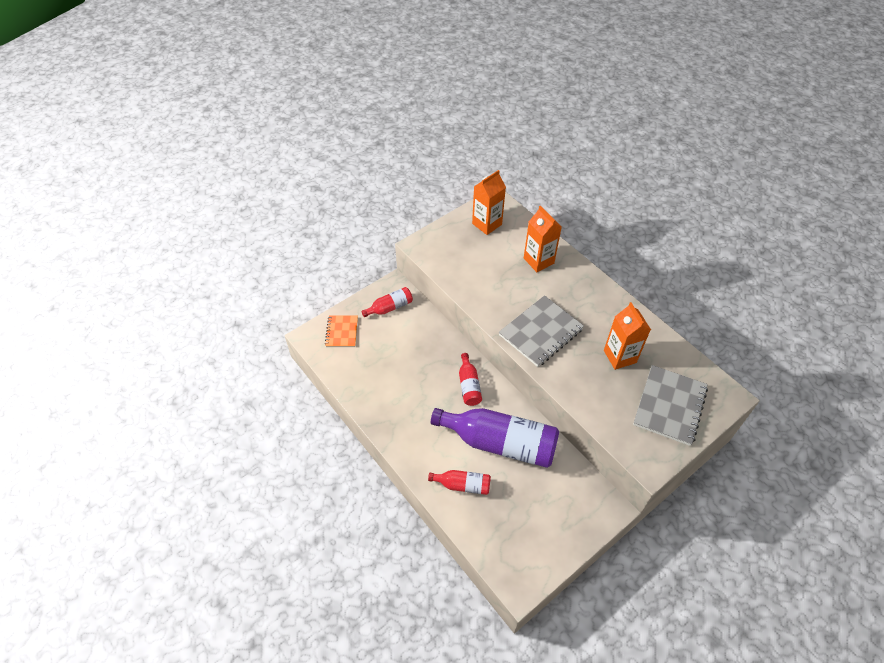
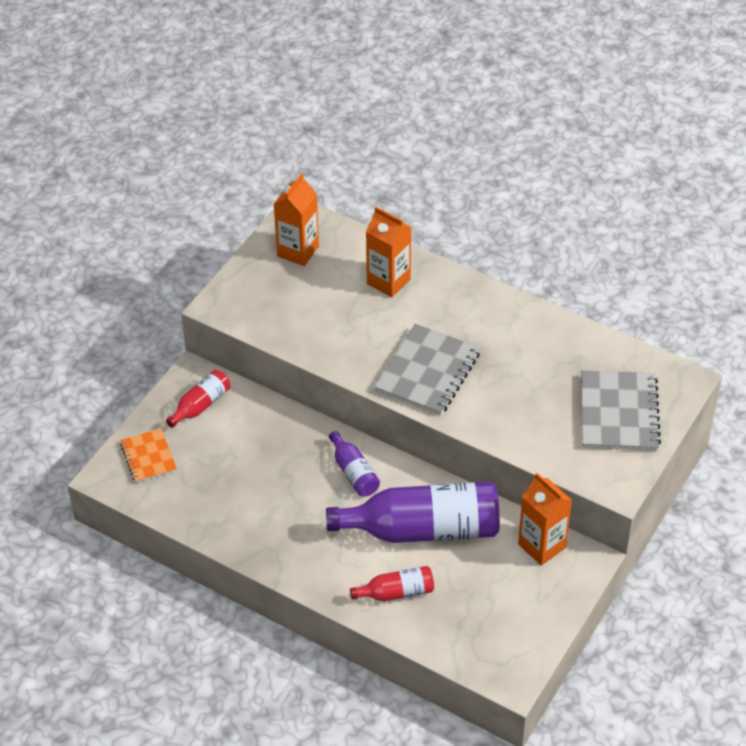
camera: 20 degrees left, 5 degrees down
red bottle [459,353,482,406] -> purple bottle [329,431,380,496]
orange carton [604,302,651,370] -> orange carton moved to [518,473,572,566]

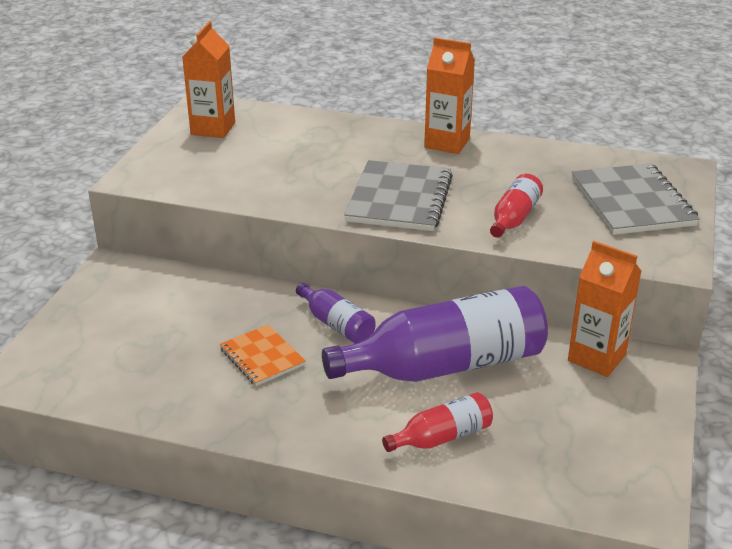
camera: 15 degrees left, 15 degrees down
orange notebook [120,428,177,483] -> orange notebook moved to [220,324,306,386]
red bottle [166,370,230,428] -> red bottle moved to [490,174,543,238]
orange carton [366,207,411,297] -> orange carton moved to [424,37,475,154]

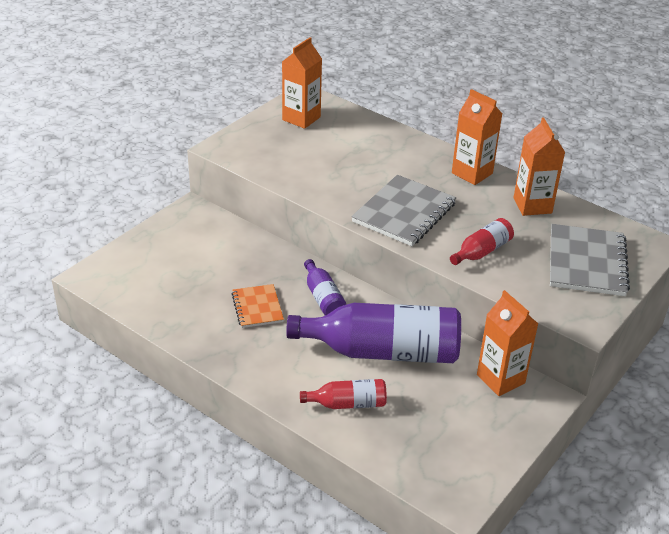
camera: 20 degrees right, 5 degrees up
none -> orange carton [514,117,565,216]

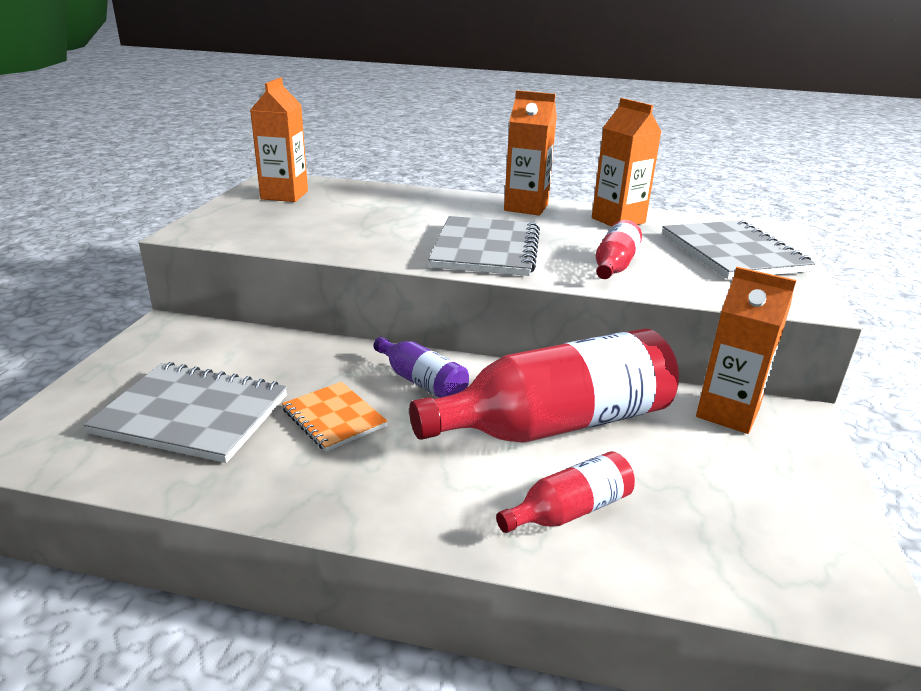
camera: 25 degrees left, 10 degrees down
purple bottle [286,303,461,363] -> red bottle [409,329,679,443]
none -> grey notebook [84,362,287,463]

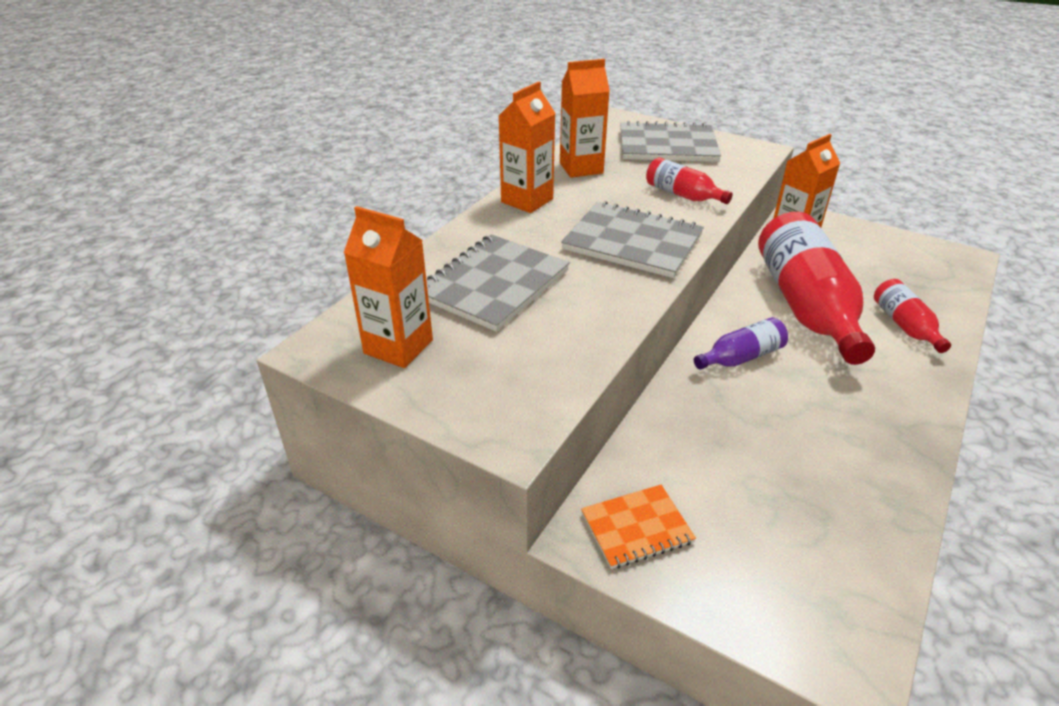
camera: 70 degrees left, 10 degrees up
grey notebook [84,362,287,463] -> grey notebook moved to [427,234,570,332]
orange notebook [282,382,388,452] -> orange notebook moved to [581,485,696,569]

